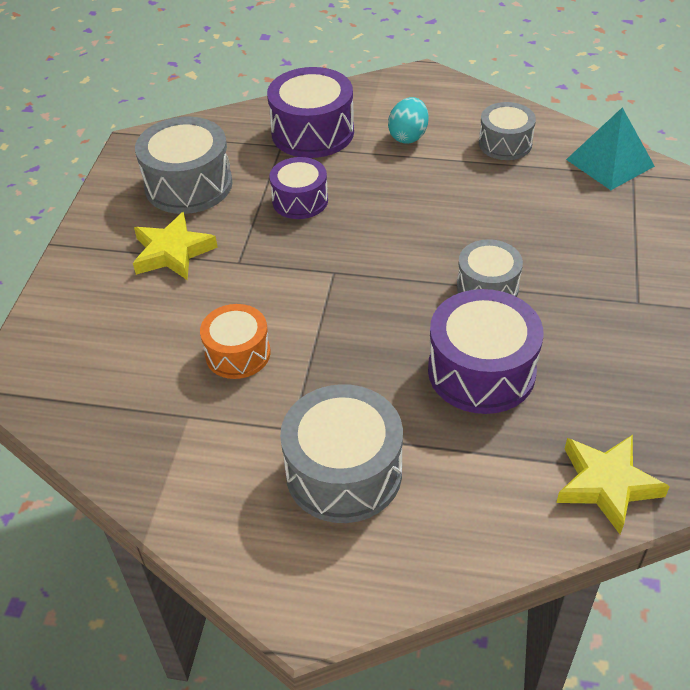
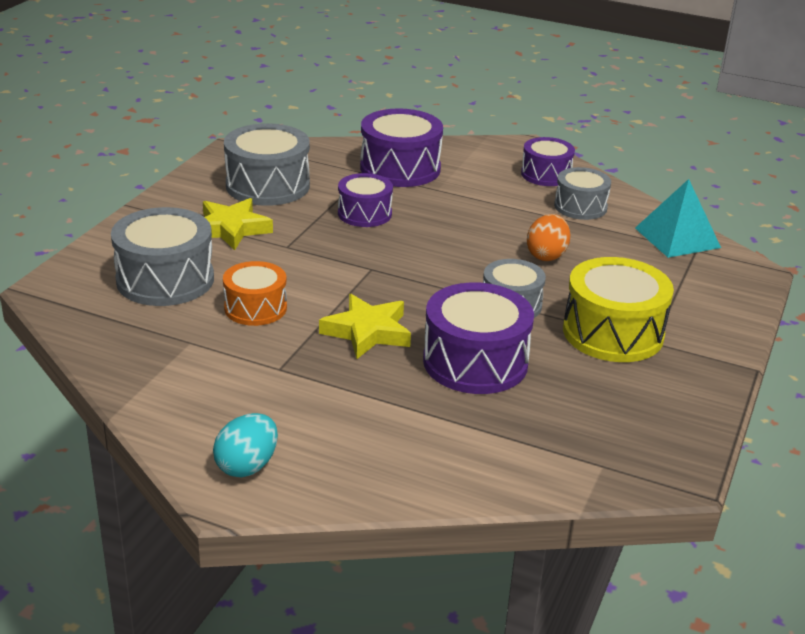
camera: 10 degrees right, 15 degrees down
grey drum [280,384,403,523] -> grey drum moved to [111,207,214,306]
turquoise egg [388,97,429,144] -> turquoise egg moved to [213,413,278,477]
yellow star [556,435,670,534] -> yellow star moved to [319,294,411,359]
none -> purple drum [521,137,575,186]
none -> orange egg [527,214,570,261]
none -> yellow drum [563,257,674,362]

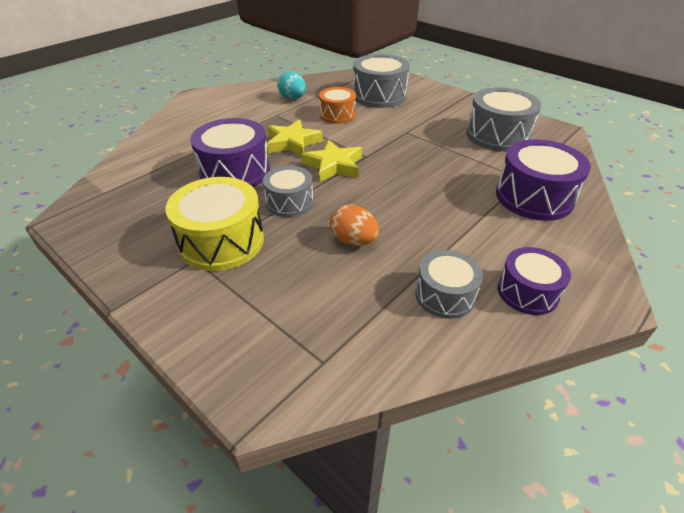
camera: 110 degrees right, 10 degrees up
yellow star [203,198,273,250] -> yellow star moved to [301,140,362,182]
turquoise egg [213,413,278,477] -> turquoise egg moved to [277,71,306,99]
purple drum [338,173,393,227] -> none
turquoise pyramid [635,179,721,258] -> none

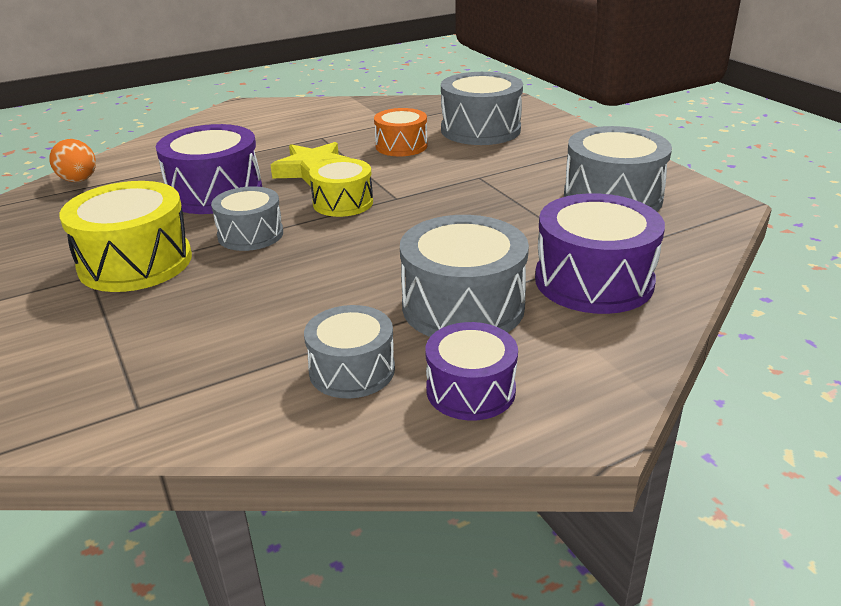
camera: 20 degrees right, 10 degrees down
turquoise egg [277,71,306,99] -> none
yellow star [301,140,362,182] -> yellow drum [309,158,373,217]
orange egg [330,204,379,246] -> orange egg moved to [49,139,96,182]
none -> grey drum [400,215,529,337]

